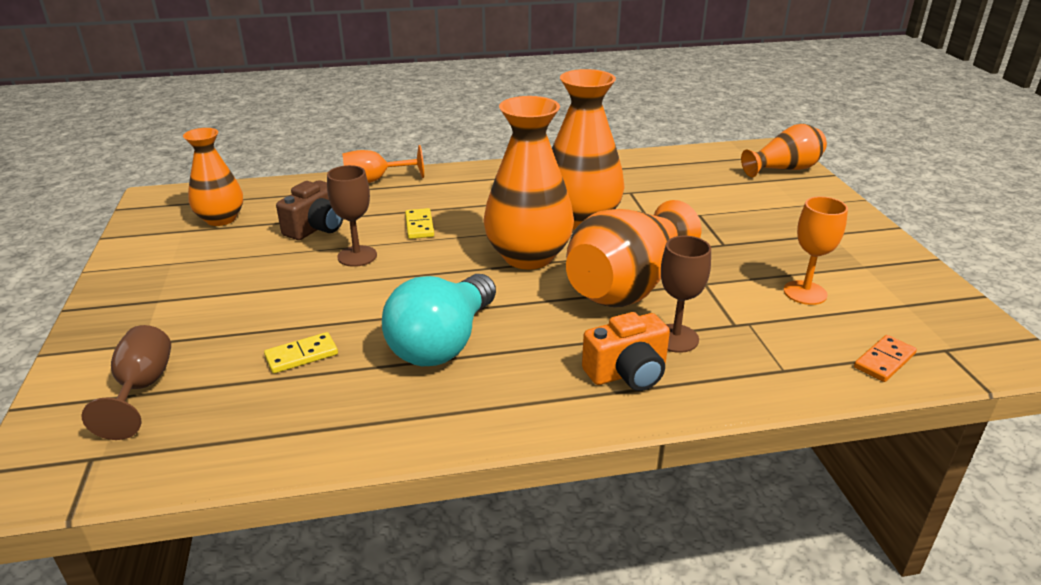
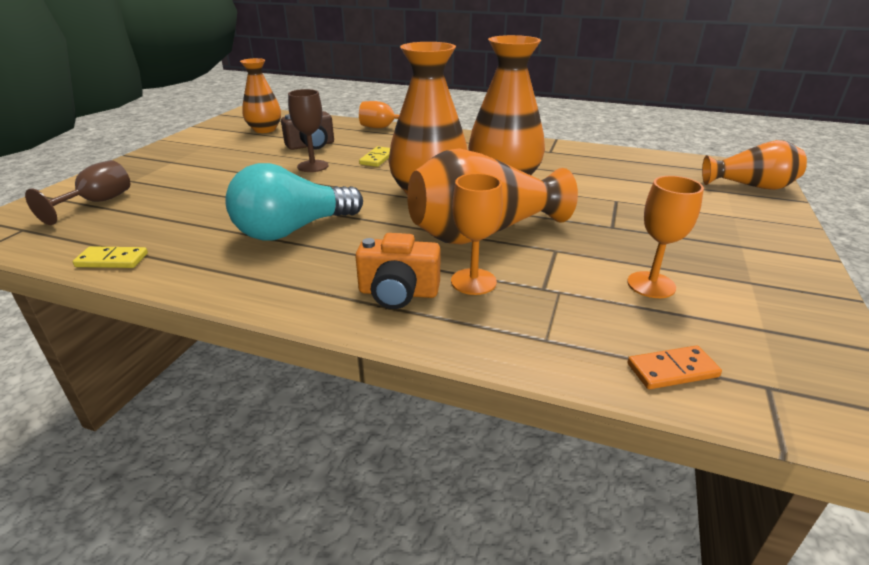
camera: 30 degrees right, 0 degrees up
yellow domino [264,332,338,373] -> yellow domino moved to [73,246,148,268]
brown goblet [661,236,711,353] -> orange goblet [451,173,503,295]

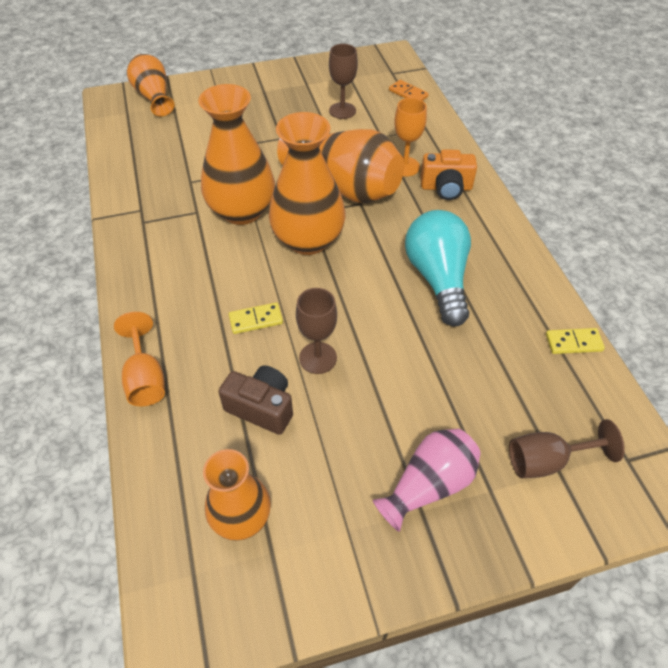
camera: 125 degrees left, 20 degrees up
yellow domino [73,246,148,268] -> yellow domino turned 60 degrees counterclockwise [546,328,605,354]
turquoise light bulb [225,163,363,241] -> turquoise light bulb turned 120 degrees counterclockwise [405,210,471,326]
orange camera [355,233,440,309] -> orange camera turned 120 degrees clockwise [420,149,477,200]
orange goblet [627,176,704,298] -> brown goblet [329,44,358,119]
none -> pink vase [373,428,481,532]

